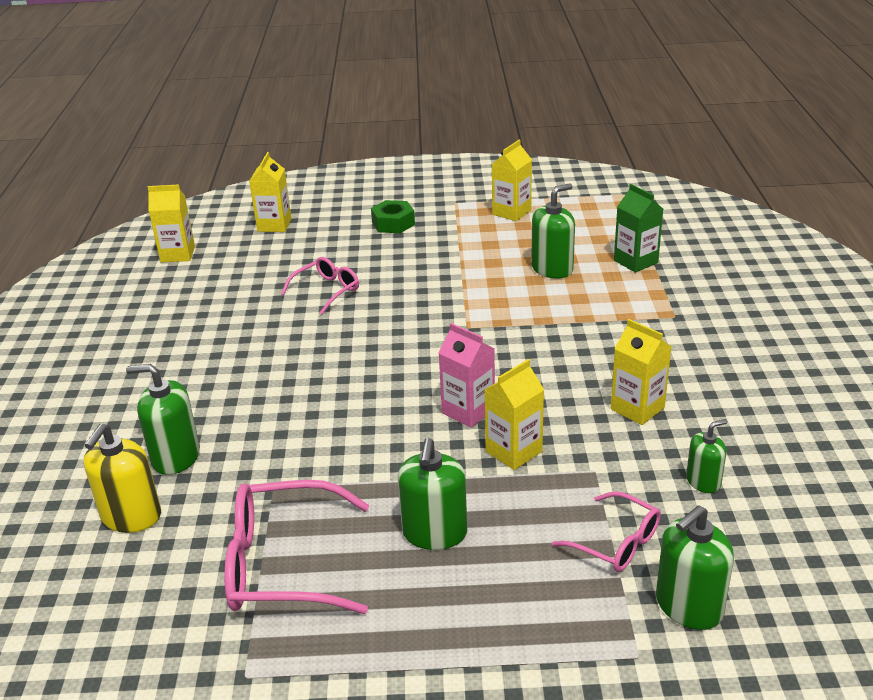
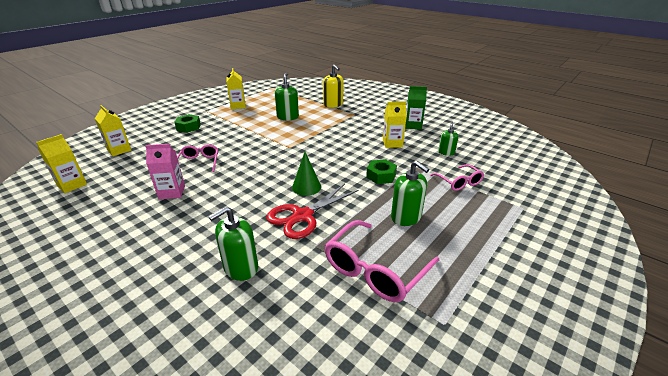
camera: 50 degrees left, 0 degrees up
yellow soap dispenser [84,423,161,533] -> yellow soap dispenser moved to [323,64,344,108]
pink carton [439,323,495,428] -> pink carton moved to [145,144,185,199]
yellow carton [485,359,544,470] -> green nut [366,159,397,184]
pink glasses [552,491,661,572] -> pink glasses turned 75 degrees clockwise [430,164,484,191]
green carton [614,184,663,273] -> green carton moved to [405,86,427,129]
green soap dispenser [656,505,734,630] -> none
none -> red scissors [266,184,358,239]
none -> green cone [292,152,321,196]

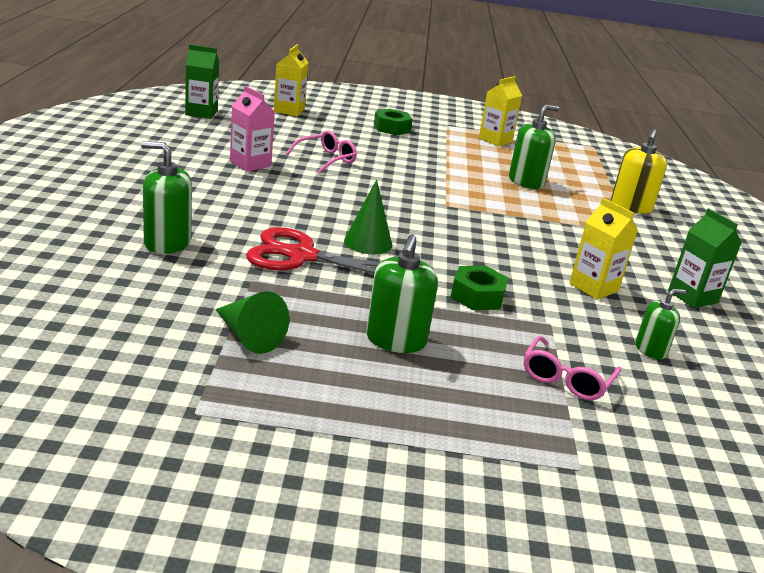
camera: 50 degrees right, 5 degrees down
yellow carton [36,134,87,193] -> green carton [185,44,219,119]
pink glasses [325,220,439,302] -> green cone [215,291,289,354]

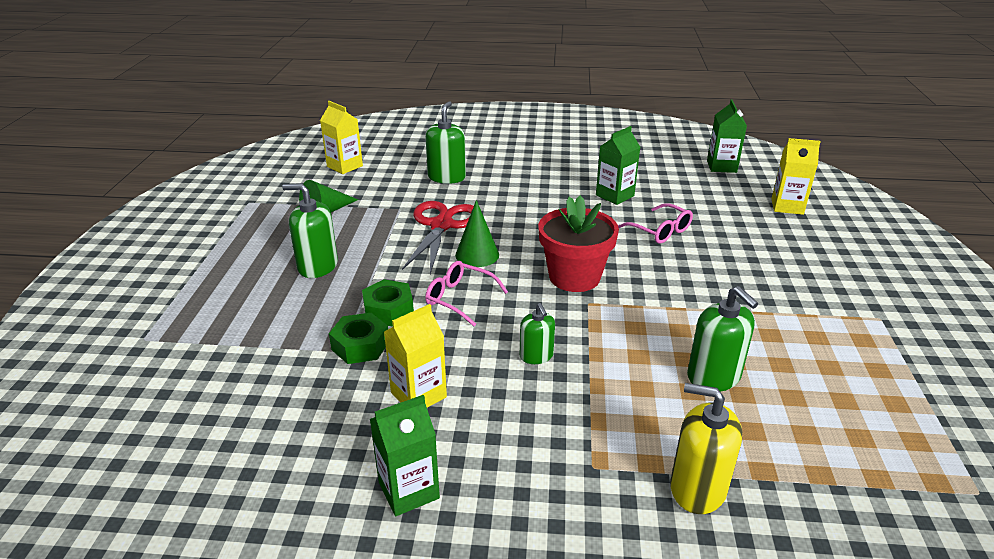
camera: 95 degrees right, 5 degrees up
pink carton [230,86,275,172] -> green carton [596,126,640,205]
green nut [374,109,413,135] -> green nut moved to [329,313,388,364]
yellow carton [479,76,523,146] -> yellow carton moved to [320,101,363,174]
pink glasses [524,336,622,400] -> pink glasses moved to [425,261,508,326]
green soap dispenser [636,289,686,359] -> green soap dispenser moved to [520,303,555,364]
none -> red flower pot [538,195,619,292]

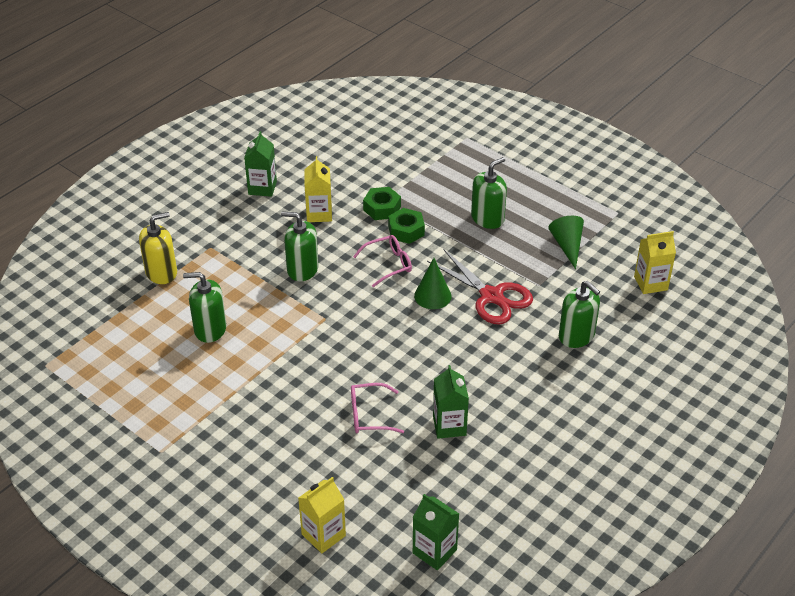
camera: 125 degrees right, 10 degrees up
green soap dispenser [520,303,555,364] -> green soap dispenser [281,211,319,281], size x1.61
red flower pot [538,195,619,292] -> none

